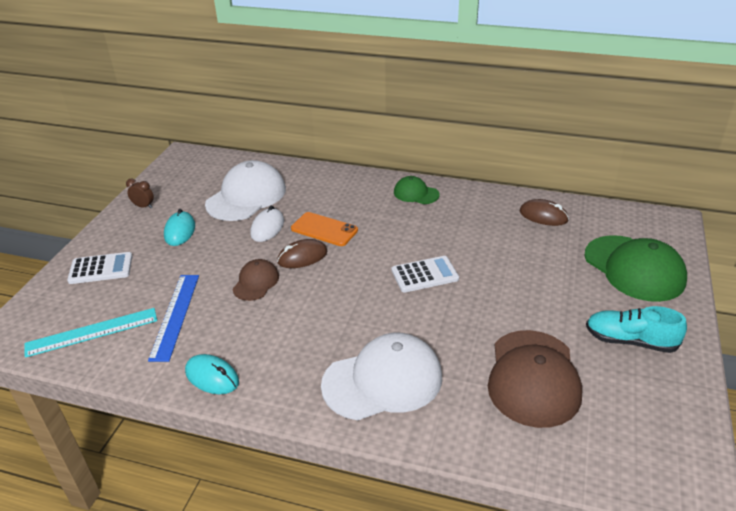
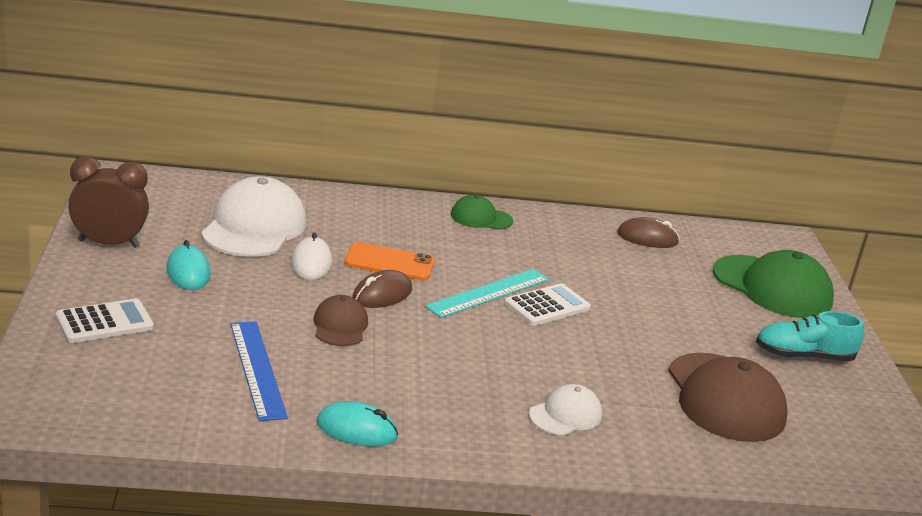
camera: 25 degrees left, 10 degrees down
turquoise ruler [24,308,157,358] -> turquoise ruler moved to [425,269,549,318]
brown clock [126,179,154,208] -> brown clock [68,156,149,248], size x2.00
white cap [321,333,442,420] -> white cap [529,384,602,435], size x0.53

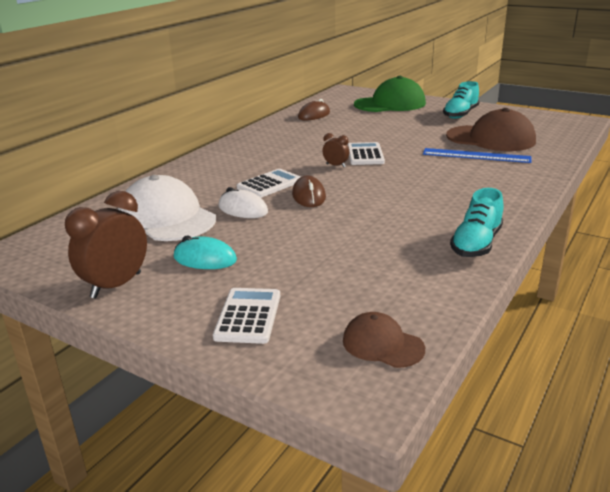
camera: 50 degrees left, 0 degrees up
blue ruler [230,322,288,421] -> blue ruler moved to [423,148,531,163]
brown cap [313,295,368,346] -> brown cap moved to [343,312,425,368]
turquoise mouse [316,401,398,447] -> turquoise shoe [450,188,503,257]
orange phone [344,242,435,280] -> white calculator [237,169,301,198]
turquoise ruler [425,269,549,318] -> brown clock [323,133,349,167]
green cap [451,195,513,230] -> none
white cap [529,384,602,435] -> none

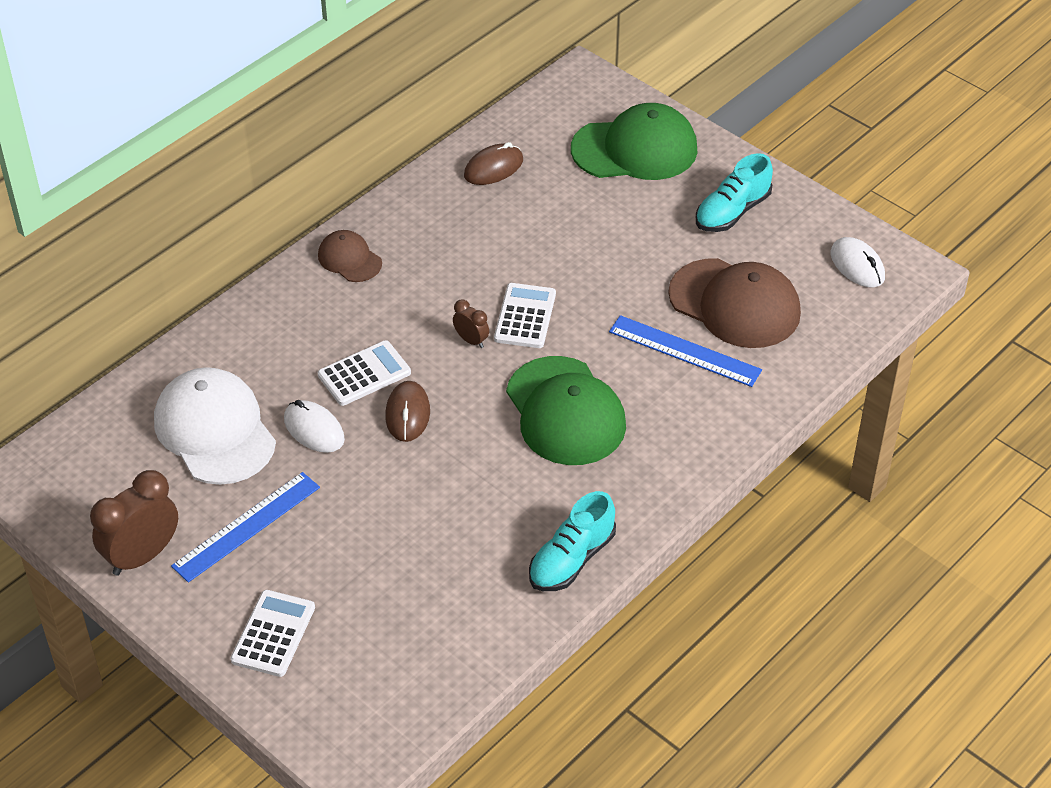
camera: 10 degrees right, 20 degrees up
turquoise mouse [174,235,237,269] -> blue ruler [171,472,320,583]
brown cap [343,312,425,368] -> brown cap moved to [318,230,382,282]
none -> green cap [506,356,626,465]
none -> white mouse [831,237,885,288]

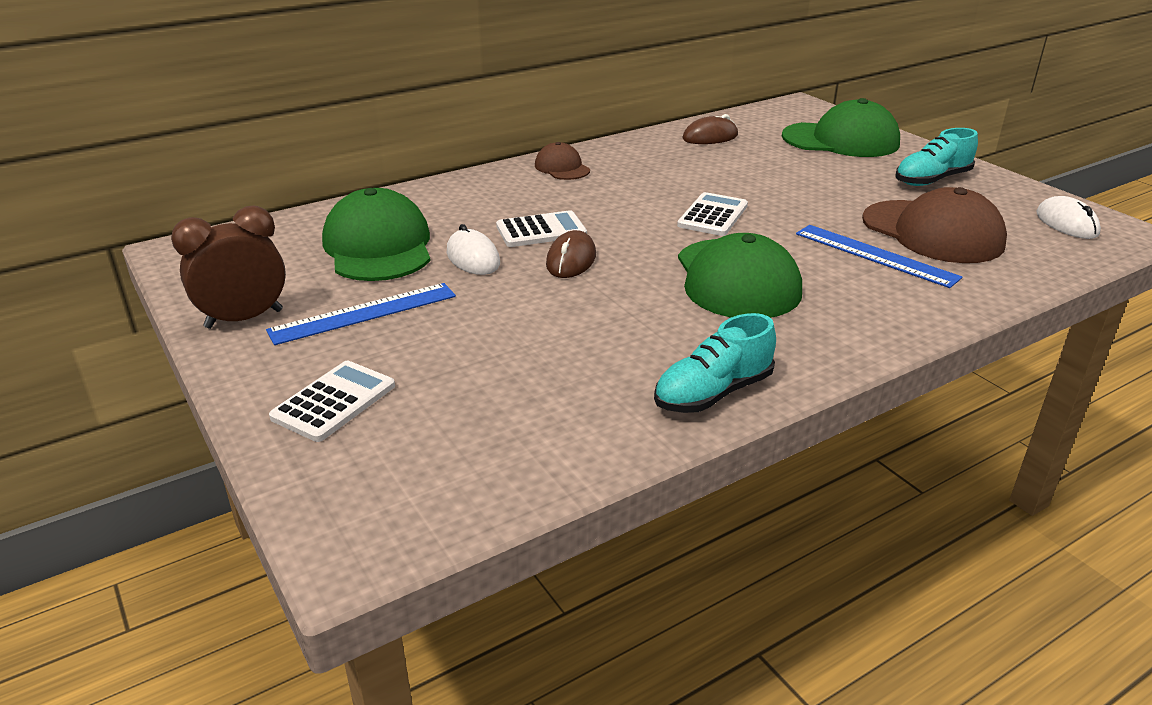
camera: 15 degrees right, 15 degrees down
white cap [154,367,276,485] -> green cap [322,188,431,281]
brown clock [453,300,489,348] -> none

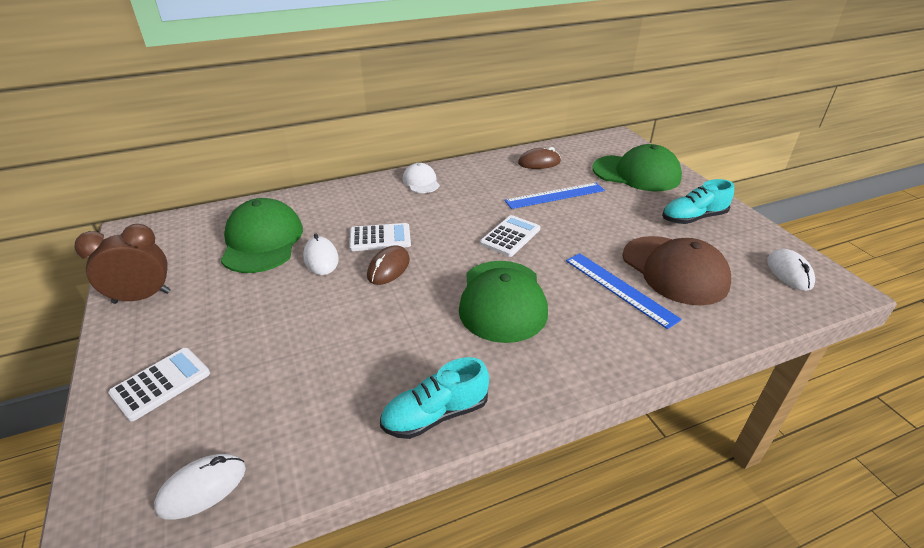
camera: 10 degrees right, 5 degrees up
blue ruler [266,283,456,345] -> blue ruler moved to [504,183,605,209]
brown cap [535,142,590,180] -> white cap [402,163,440,193]
none -> white mouse [154,454,246,520]

